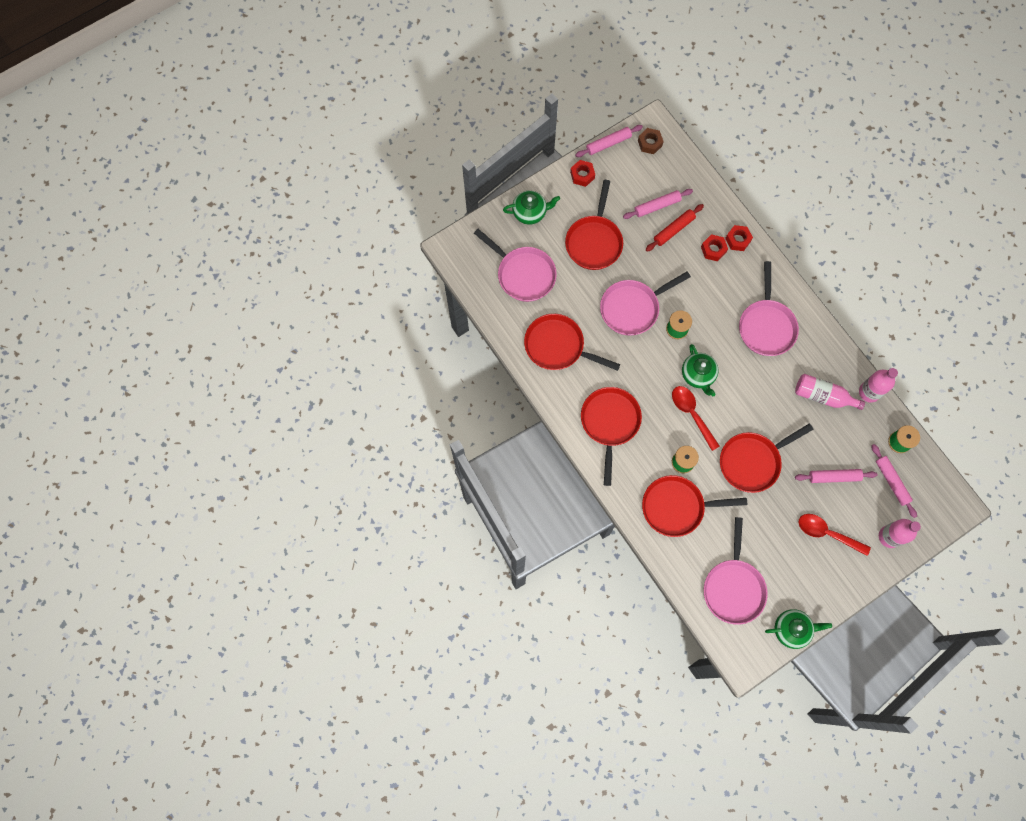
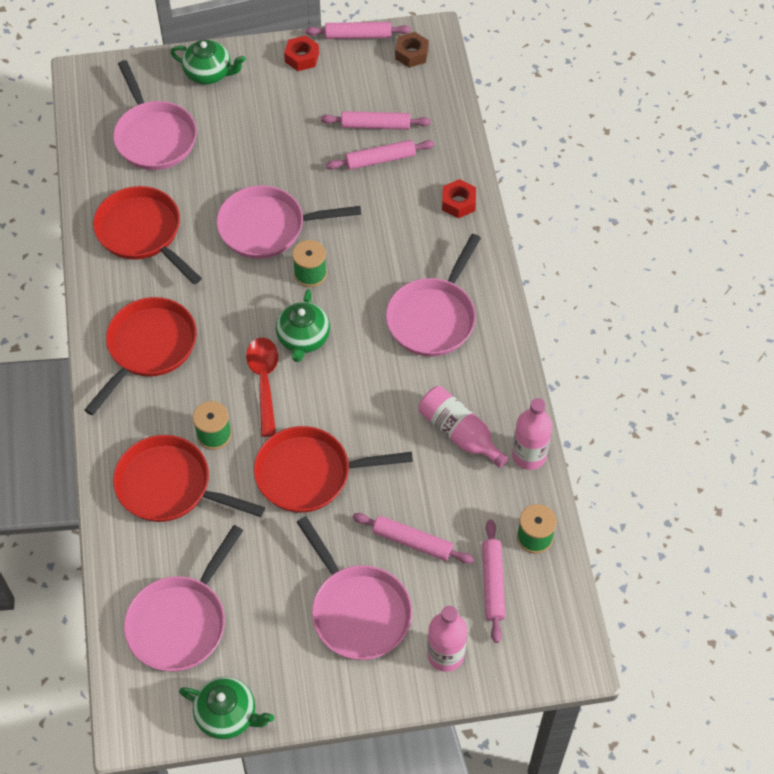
camera: 25 degrees right, 15 degrees down
red pan [565,180,623,270] -> none
red rolling pin [646,204,704,252] -> pink rolling pin [326,140,435,170]
red nut [701,234,728,261] -> none
red spoon [798,514,871,556] -> pink pan [297,516,412,660]

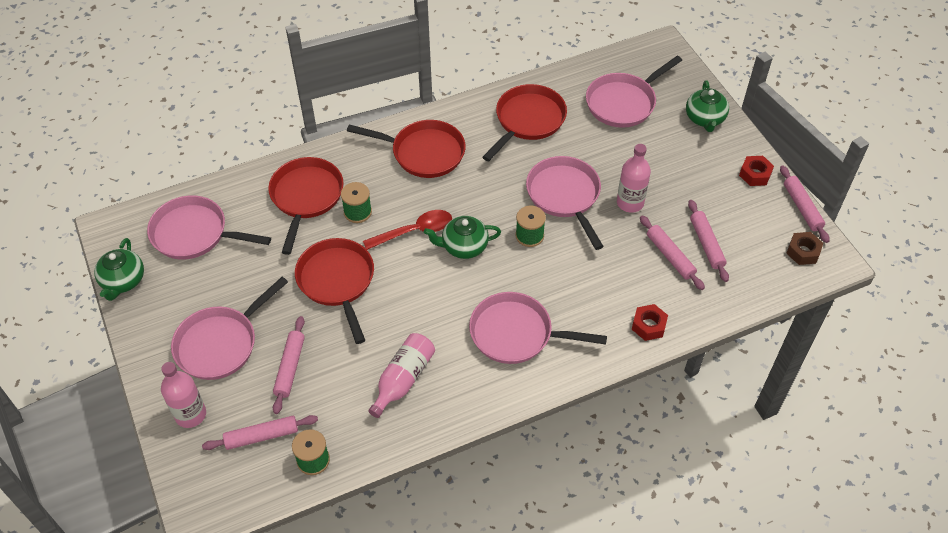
camera: 75 degrees right, 5 degrees down
pink bottle [512,398,552,470] -> pink bottle moved to [617,144,651,213]

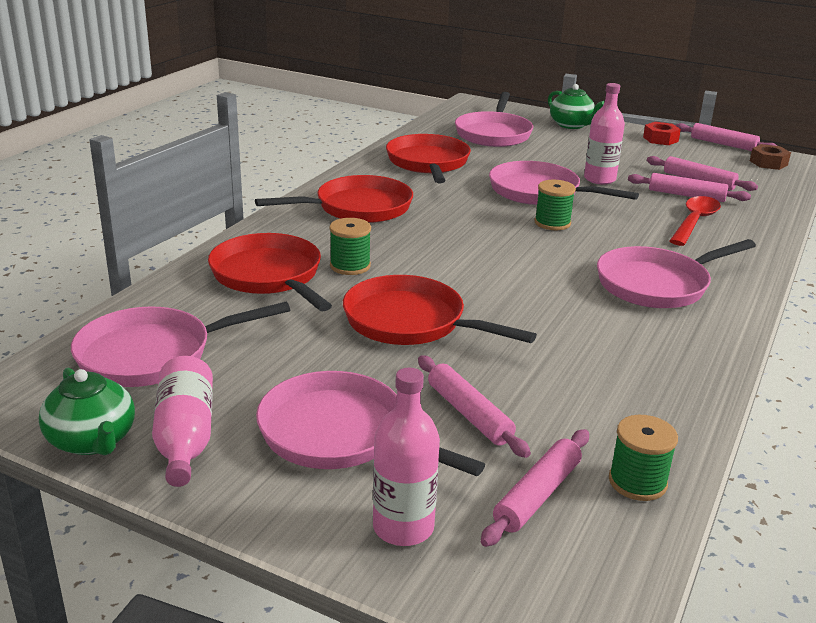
camera: 40 degrees left, 25 degrees down
pink pan [171,277,288,380] -> pink pan turned 120 degrees clockwise [256,371,485,476]
red spoon [363,210,452,250] -> red spoon moved to [669,196,721,246]
pink bottle [368,333,435,418] -> pink bottle moved to [152,356,213,487]
green teapot [424,216,501,259] -> none
red nut [632,304,668,341] -> none

